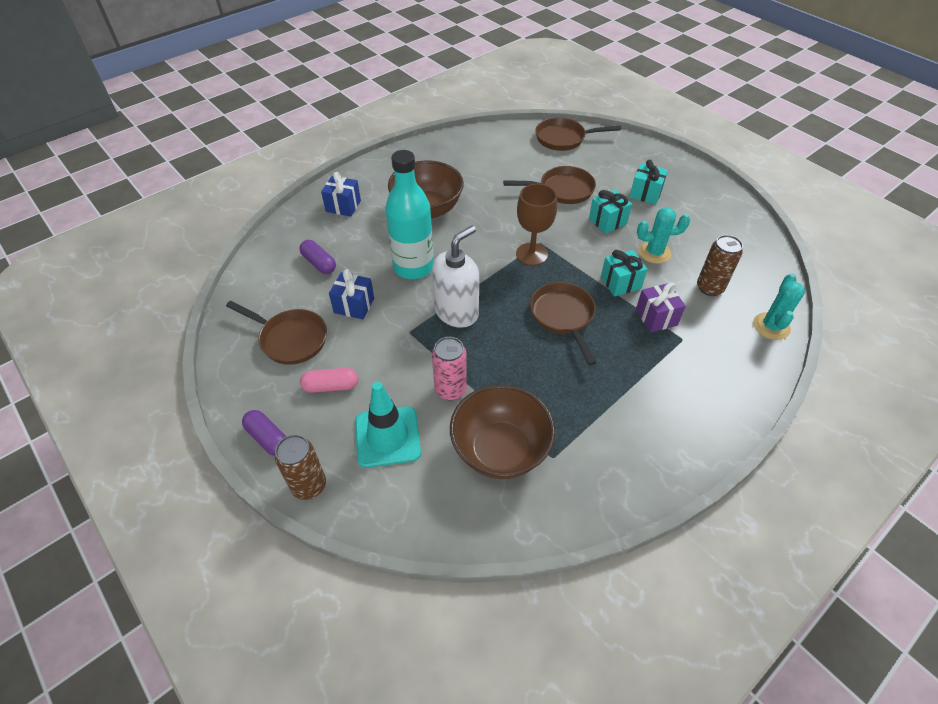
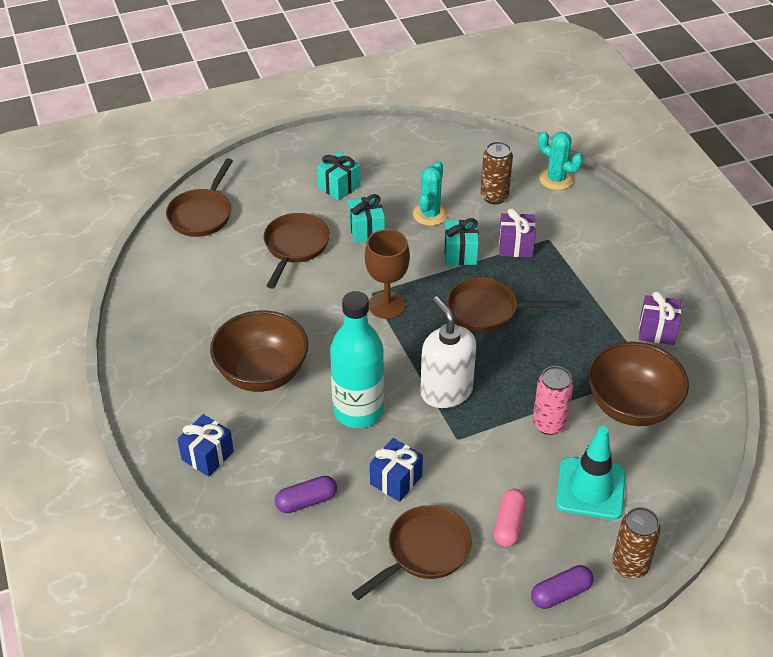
camera: 70 degrees left, 5 degrees down
none -> purple gift [639,291,681,345]

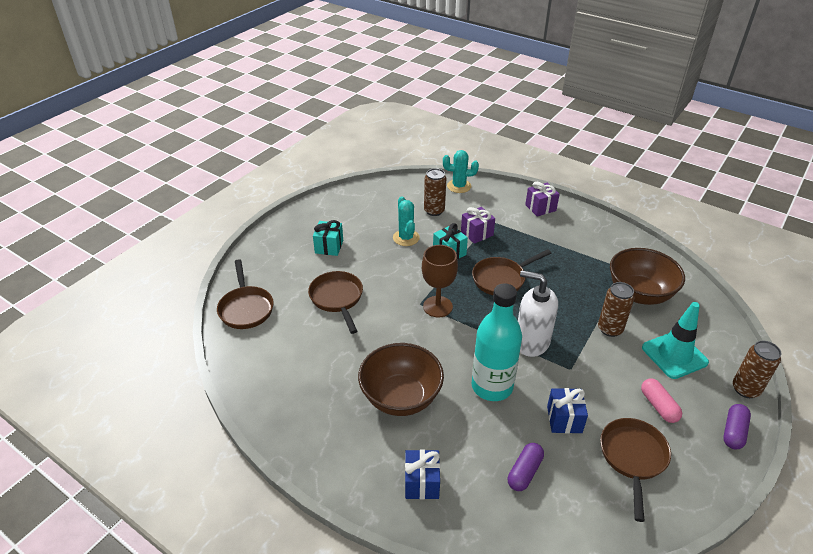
camera: 35 degrees left, 5 degrees down
turquoise gift [348,194,385,243] -> none
pink can [533,366,573,435] -> brown can [598,282,635,337]
purple gift [639,291,681,345] -> purple gift moved to [525,182,560,217]

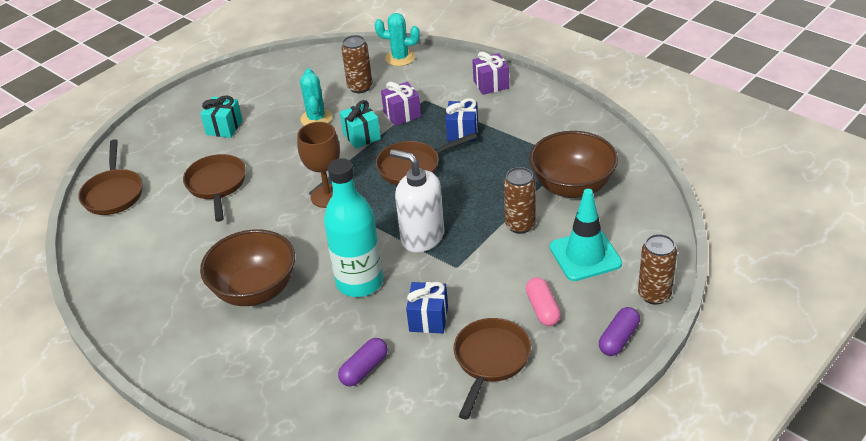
camera: 10 degrees right, 0 degrees up
blue gift [405,450,440,499] -> blue gift moved to [446,98,478,142]

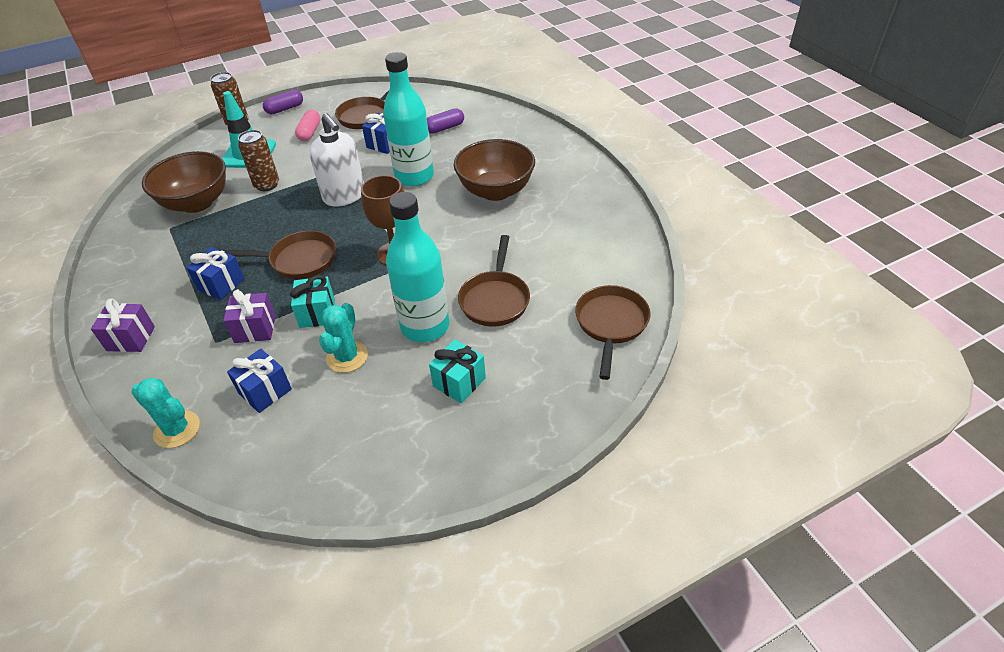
camera: 160 degrees left, 5 degrees up
brown can [341,35,372,93] -> blue gift [227,349,292,413]
none -> turquoise bottle [386,192,449,342]

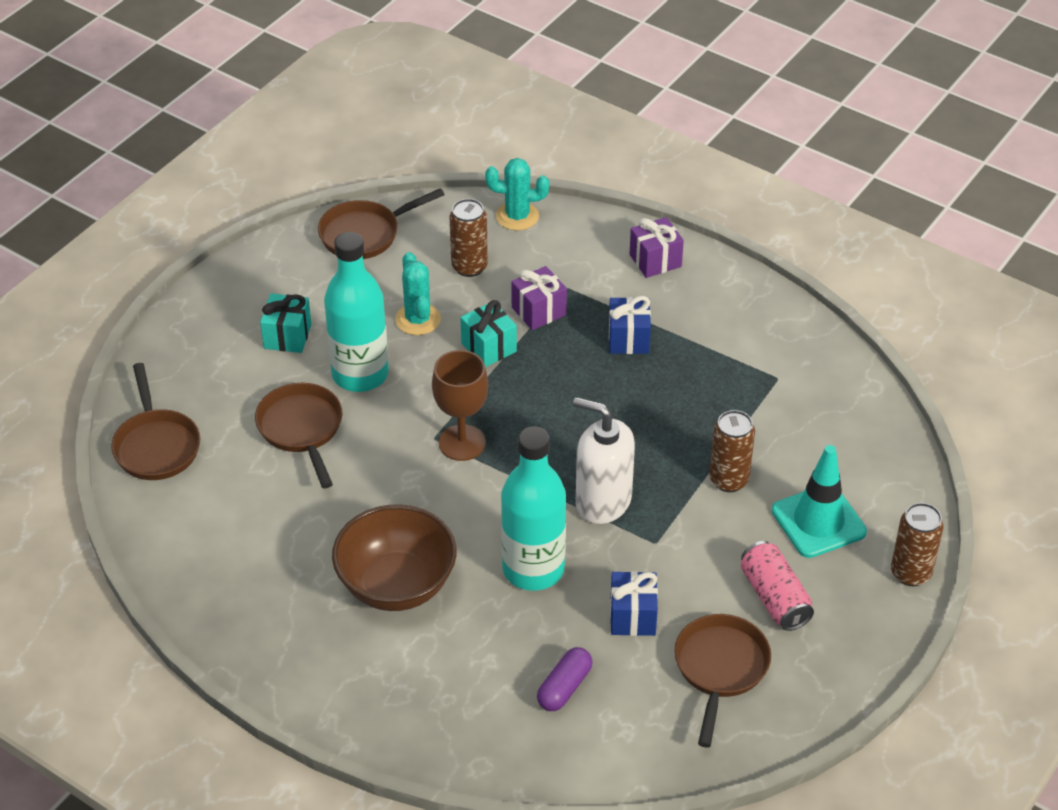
camera: 150 degrees right, 0 degrees up
brown bowl [142,151,226,213] -> none
brown pan [222,231,336,279] -> brown pan moved to [318,188,445,259]
blue gift [227,349,292,413] -> brown can [449,199,488,277]
purple capsule [263,90,303,114] -> none
pink capsule [295,110,321,141] -> pink can [741,541,814,631]

